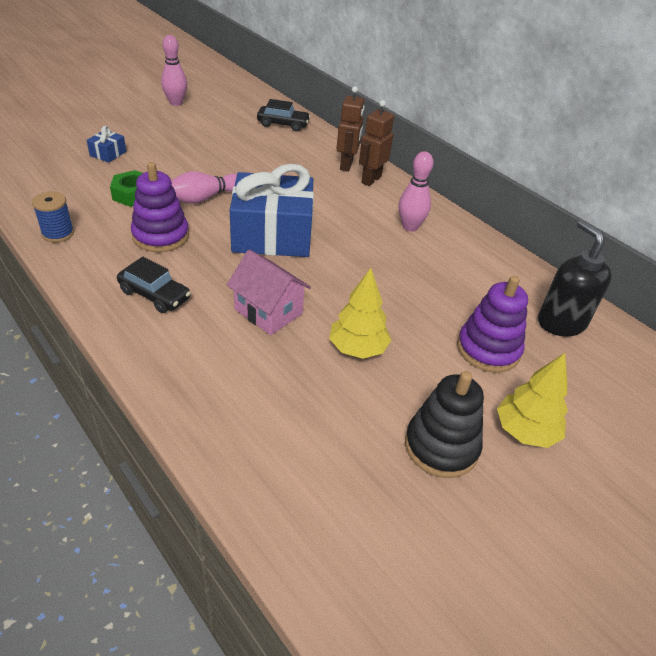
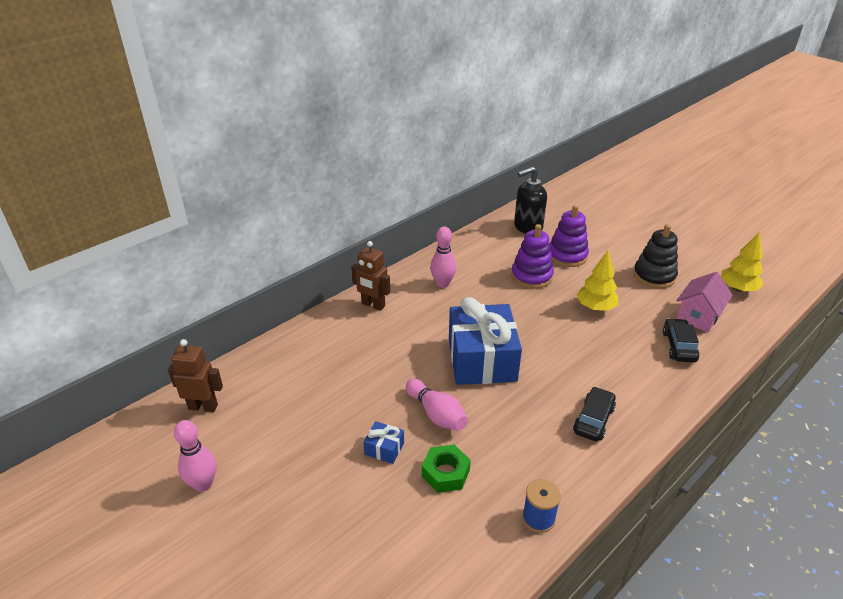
camera: 90 degrees left, 5 degrees down
blue gift [87,126,126,163] -> blue gift moved to [364,421,404,464]
purple stacking toy [131,162,189,252] -> purple stacking toy moved to [511,224,554,289]
pink house [227,250,311,335] -> pink house moved to [676,272,733,333]
black car [257,99,311,131] -> black car moved to [663,318,699,362]
brown robot [337,86,365,171] -> brown robot moved to [168,339,223,412]
yellow tree [497,353,568,448] -> yellow tree moved to [721,232,763,292]

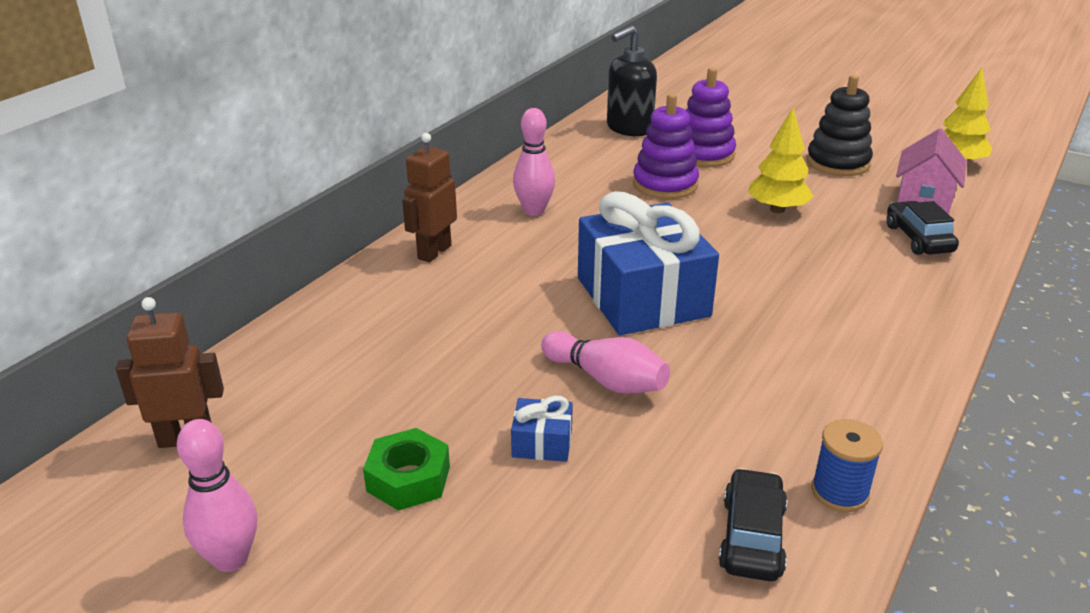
camera: 15 degrees left, 5 degrees down
brown robot [351,241,390,311] -> brown robot turned 105 degrees clockwise [402,133,457,262]
green nut [422,445,471,493] -> green nut moved to [363,428,450,511]
black car [573,387,616,441] -> black car moved to [718,468,787,581]

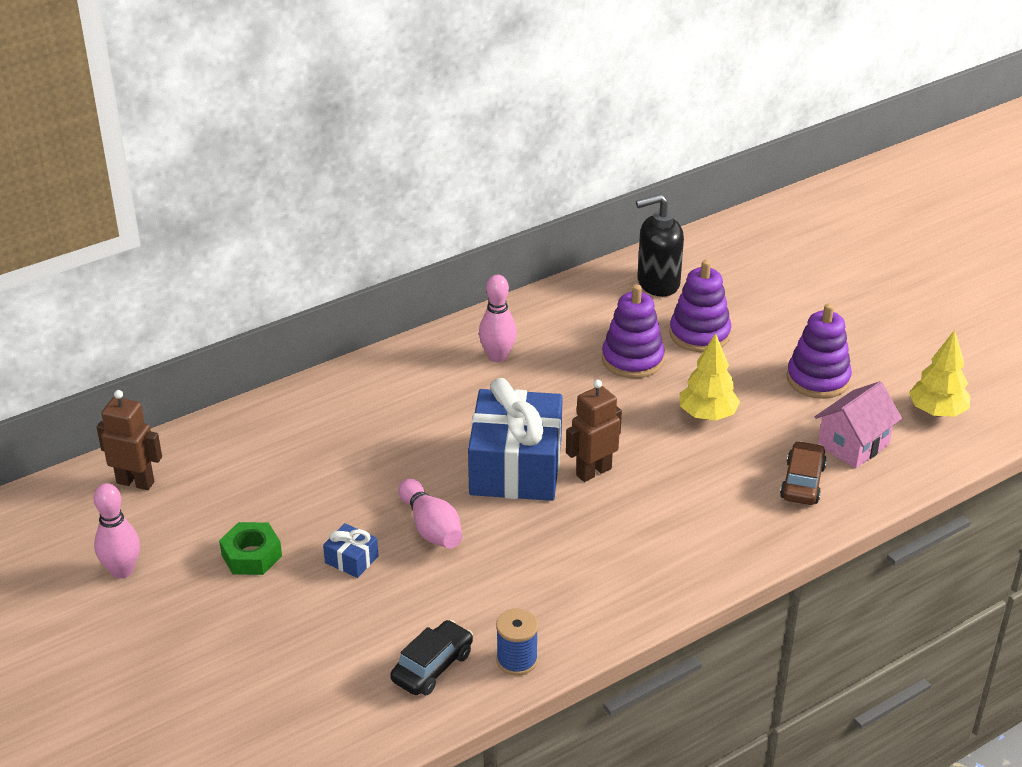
camera: 25 degrees right, 5 degrees up
brown robot [402,133,457,262] -> brown robot moved to [566,379,622,482]
black stacking toy [806,75,873,176] -> purple stacking toy [787,303,852,399]
black car [887,201,959,255] -> brown car [780,441,827,505]

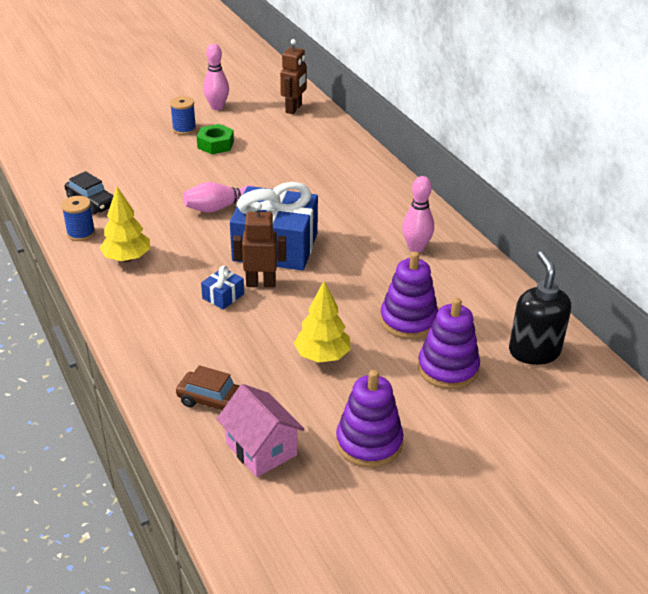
camera: 95 degrees right, 0 degrees up
blue gift [323,523,378,578] -> blue gift moved to [201,265,244,310]
brown robot [566,379,622,482] -> brown robot turned 60 degrees counterclockwise [233,202,286,287]
yellow tree [909,330,970,417] -> yellow tree moved to [99,187,150,262]
none -> blue spool [170,96,196,135]

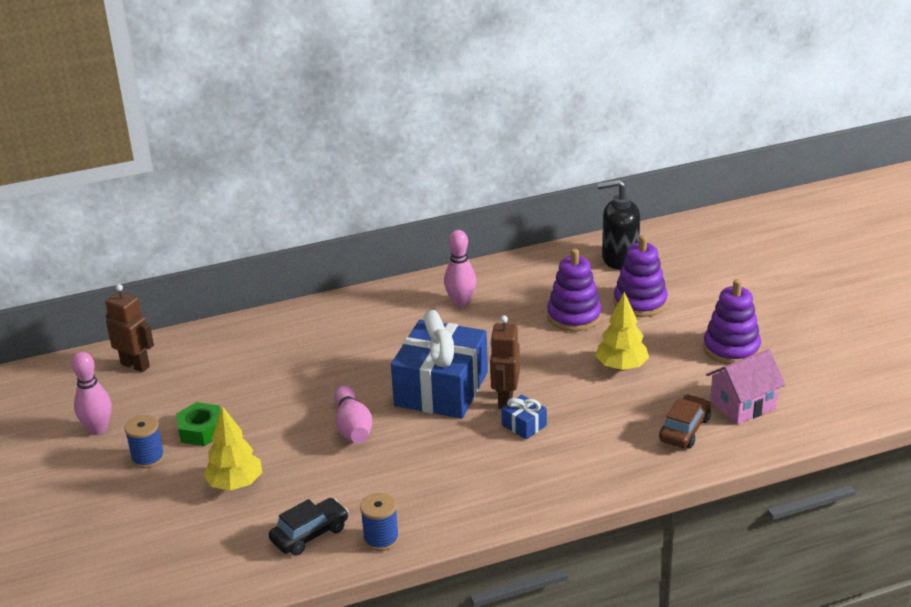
camera: 80 degrees left, 5 degrees down
yellow tree [99,187,150,262] -> yellow tree moved to [203,406,262,491]

